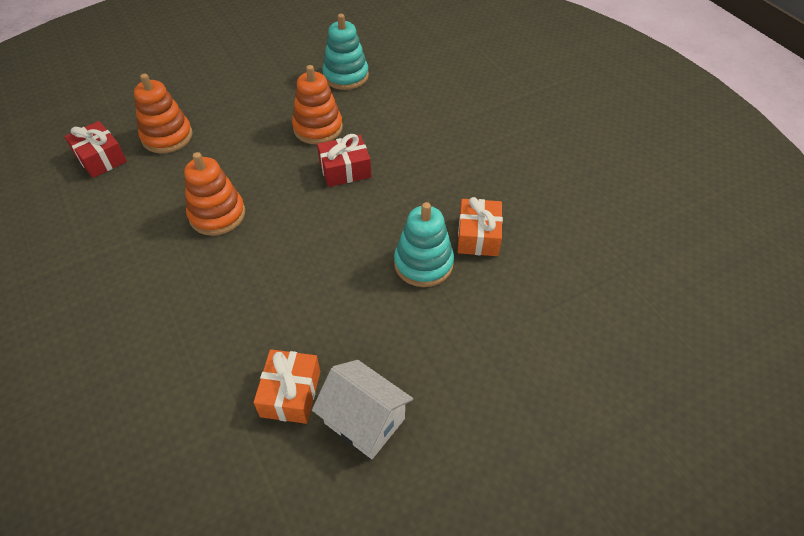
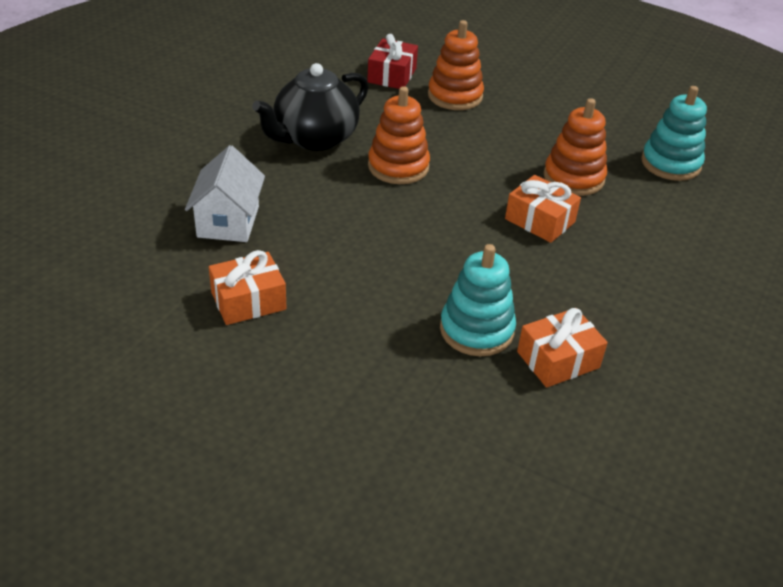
camera: 55 degrees right, 10 degrees down
white house [312,360,413,459] -> white house moved to [185,145,265,242]
red gift [317,134,371,187] -> orange gift [505,175,581,243]
none -> black teapot [252,63,368,151]

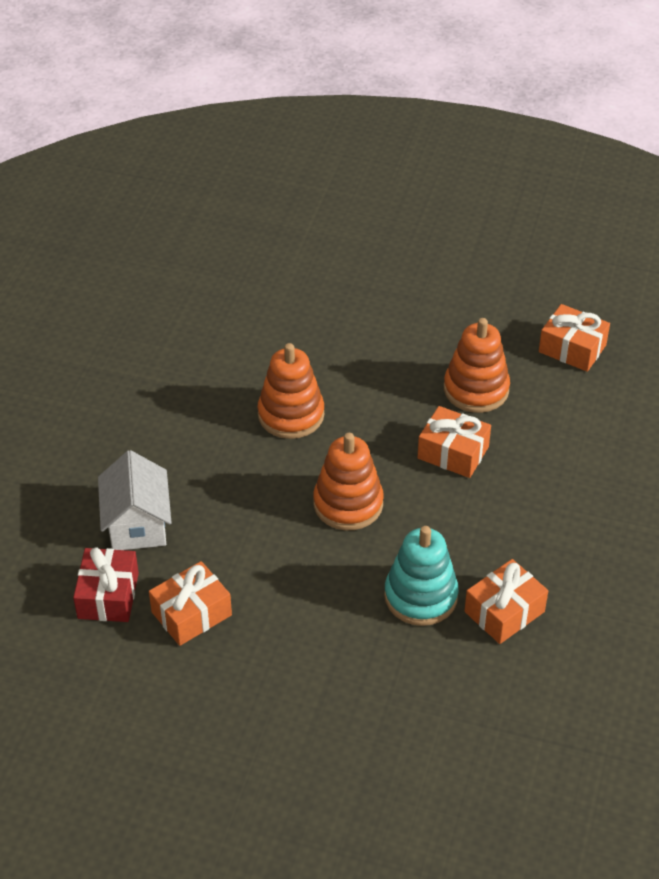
camera: 10 degrees left, 5 degrees up
black teapot [252,63,368,151] -> none
red gift [367,34,418,89] -> red gift moved to [73,547,139,622]
orange stacking toy [428,20,484,110] -> orange stacking toy moved to [313,433,384,530]
turquoise stacking toy [641,86,707,181] -> orange gift [539,304,610,372]

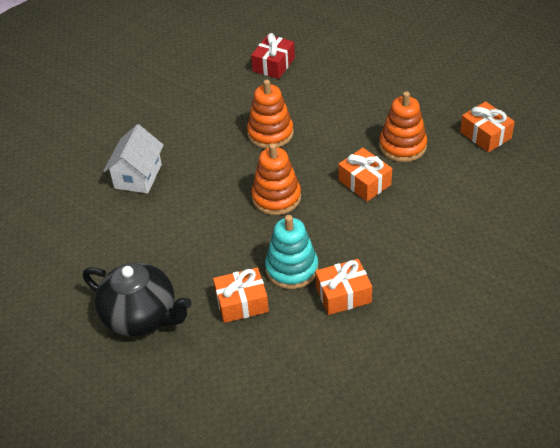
camera: 25 degrees right, 0 degrees up
red gift [73,547,139,622] -> red gift moved to [251,33,295,79]
orange gift [149,561,232,646] -> orange gift moved to [213,267,269,323]
none -> black teapot [83,262,192,336]

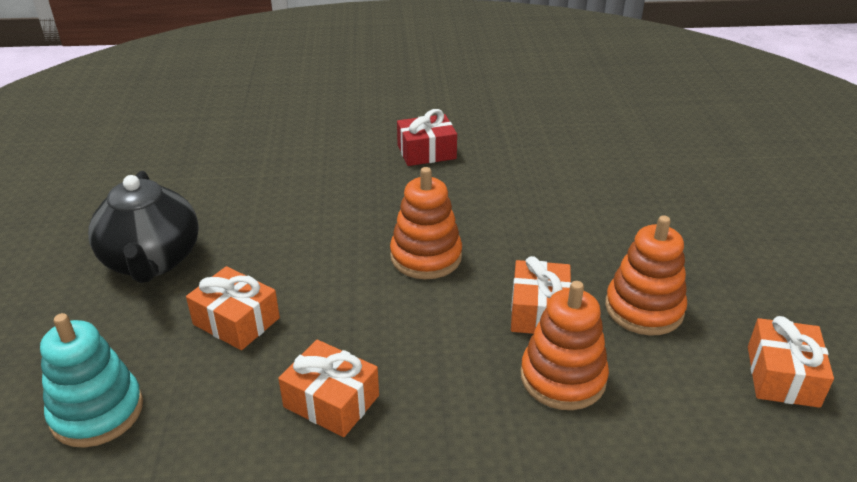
camera: 45 degrees right, 10 degrees down
white house [103,124,164,194] -> none
orange stacking toy [247,79,293,149] -> orange stacking toy moved to [521,281,609,410]
red gift [251,33,295,79] -> red gift moved to [397,109,457,166]
turquoise stacking toy [265,215,318,289] -> turquoise stacking toy moved to [40,313,143,448]

